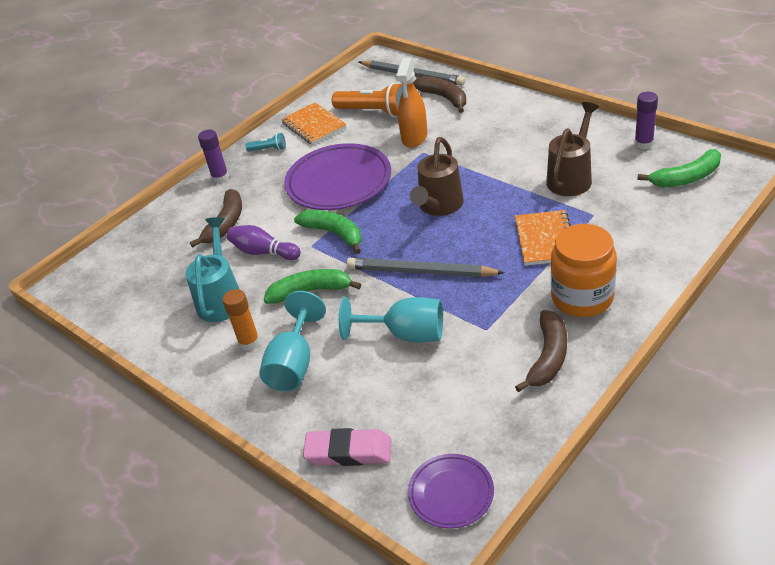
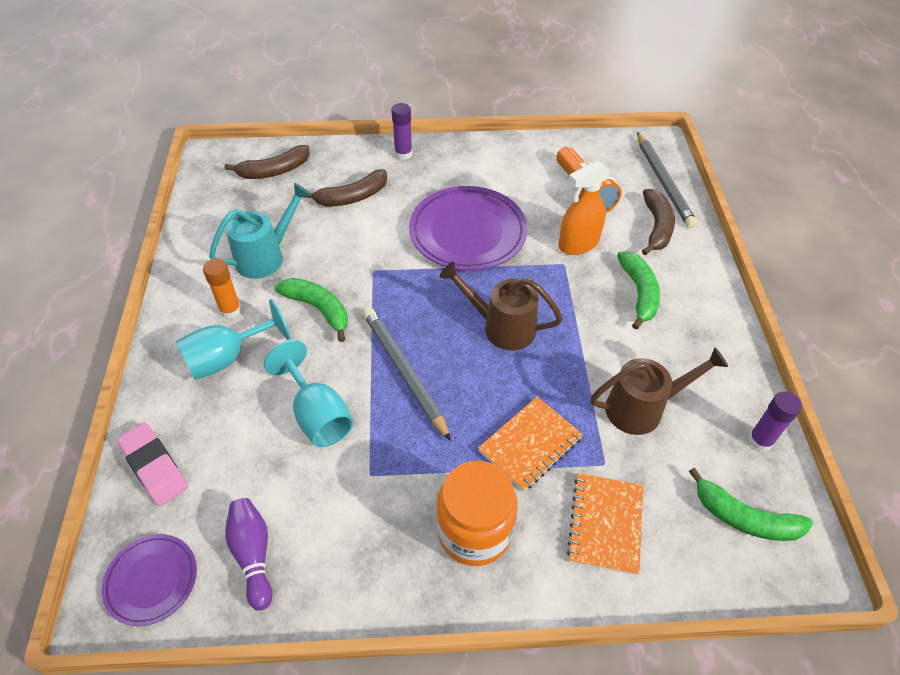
camera: 40 degrees right, 10 degrees up
purple bowling pin [227,225,301,260] -> purple bowling pin moved to [225,498,273,611]
turquoise flashlight [245,133,286,152] -> none
orange notebook [281,103,346,145] -> orange notebook moved to [567,473,643,575]
green banana [294,210,362,254] -> green banana moved to [617,251,660,329]
brown watering can [410,137,464,216] -> brown watering can turned 45 degrees clockwise [439,261,563,351]
brown banana [515,310,567,392] -> brown banana moved to [224,145,310,179]

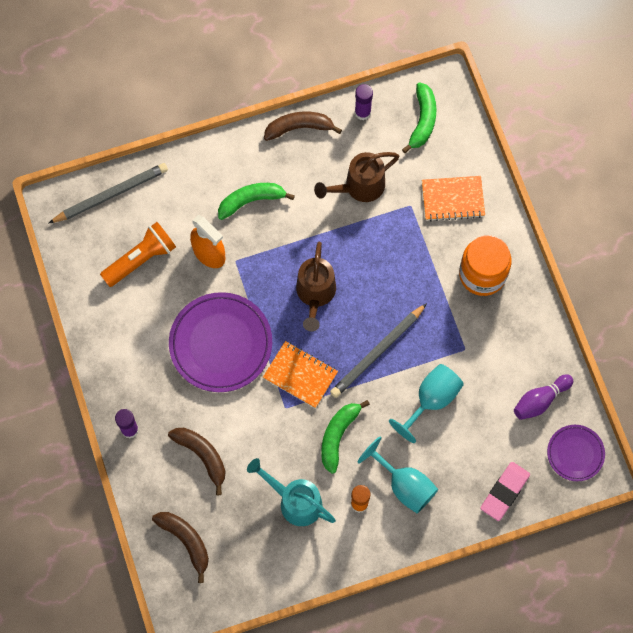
camera: 105 degrees left, 20 degrees up
orange notebook [478,397,583,492] -> orange notebook moved to [263,341,338,408]
brown watering can [591,347,728,435] -> brown watering can turned 90 degrees counterclockwise [314,152,399,202]
brown banana [642,189,675,255] -> brown banana moved to [264,111,342,141]

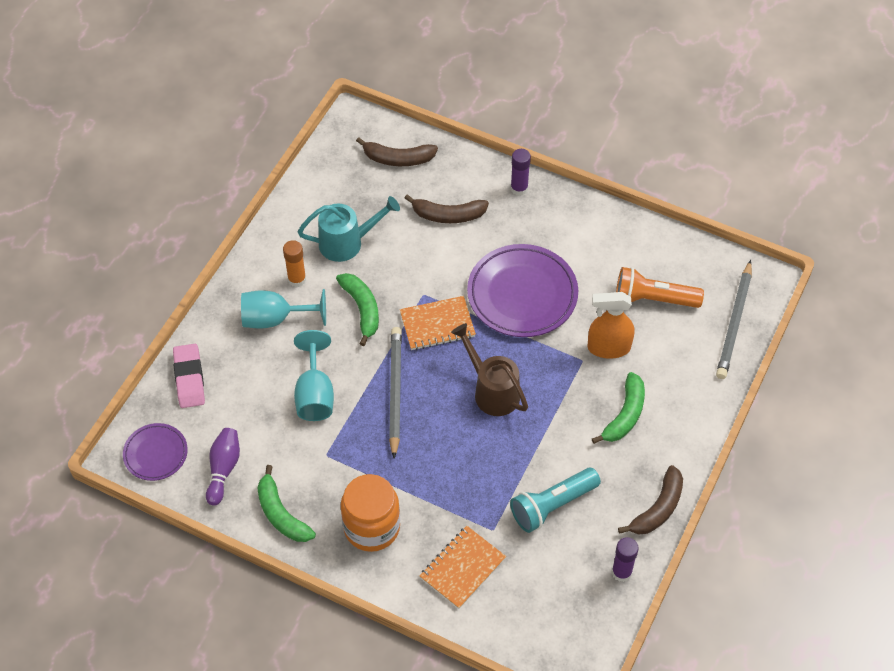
camera: 135 degrees right, 15 degrees down
orange flashlight [100,222,176,287] -> orange flashlight turned 90 degrees clockwise [616,267,704,308]
brown watering can [314,152,399,202] -> turquoise flashlight [510,468,601,533]
green banana [402,82,437,153] -> green banana moved to [257,465,316,542]

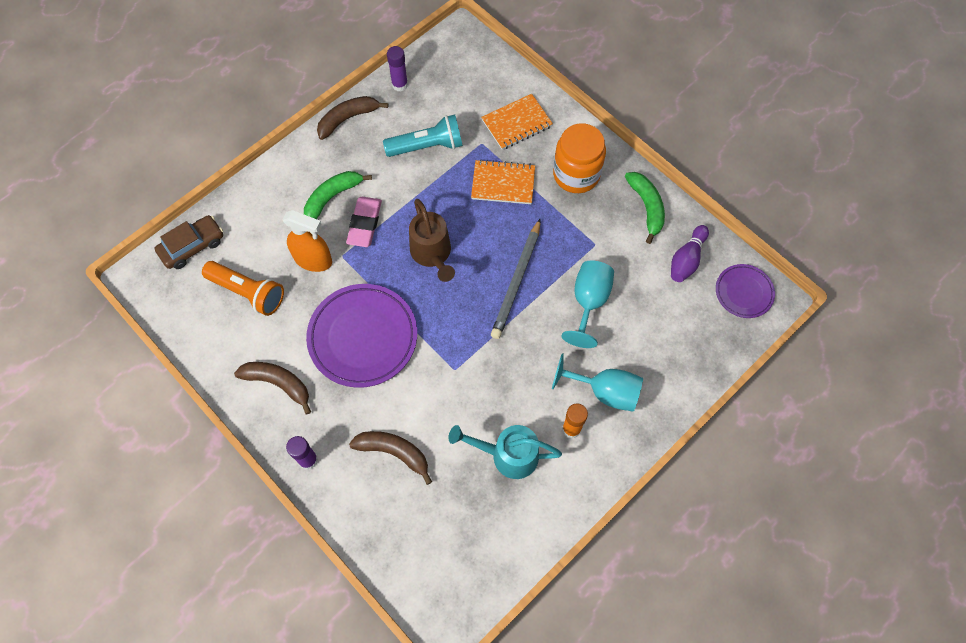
camera: 160 degrees left, 10 degrees up
pink eraser [173,344,205,408] -> pink eraser moved to [346,197,382,247]
green banana [336,273,379,346] -> none
brown banana [356,137,438,166] -> brown banana moved to [234,362,311,414]
orange notebook [400,296,476,350] -> orange notebook moved to [471,160,535,204]
grey pencil [716,260,752,379] -> brown car [155,215,223,269]

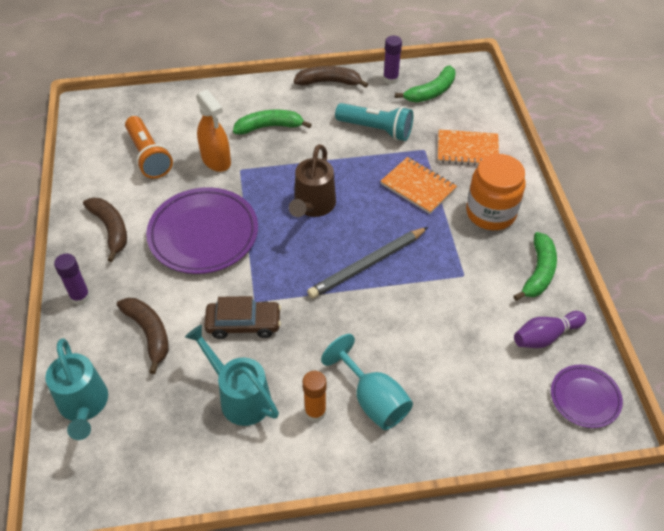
camera: 35 degrees right, 15 degrees down
brown car [155,215,223,269] -> brown car moved to [204,296,281,339]
pink eraser [346,197,382,247] -> none
turquoise goblet [561,261,614,348] -> none
none -> turquoise watering can [45,338,108,440]
none -> green banana [395,65,456,102]

